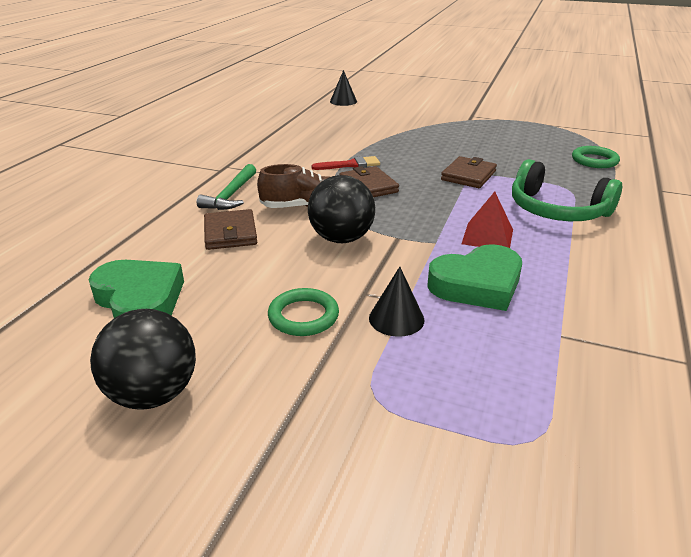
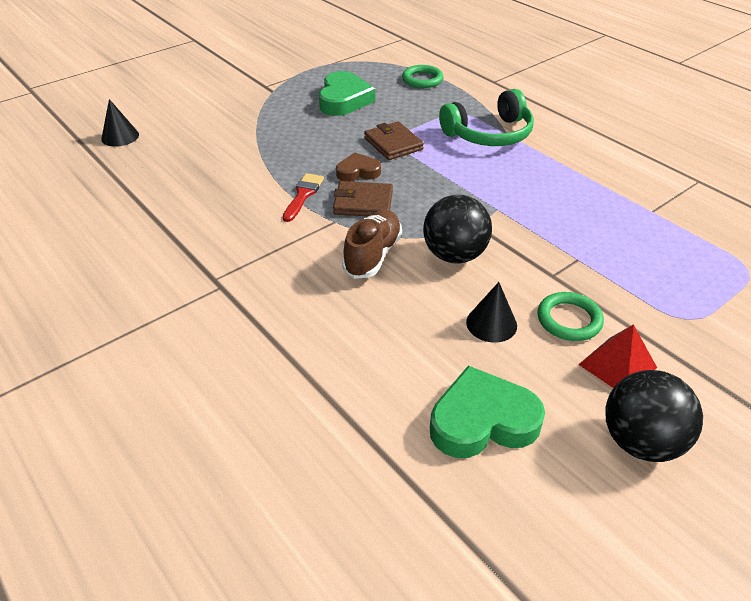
camera: 60 degrees left, 10 degrees up
green hammer [197,164,256,210] -> none
brown wallet [204,209,257,250] -> none
black cone [369,267,424,337] -> black cone moved to [466,282,517,343]
green heart [427,244,522,311] -> green heart moved to [319,71,375,116]
red pyramid [462,192,513,248] -> red pyramid moved to [578,324,657,388]
none -> brown heart [336,153,381,182]

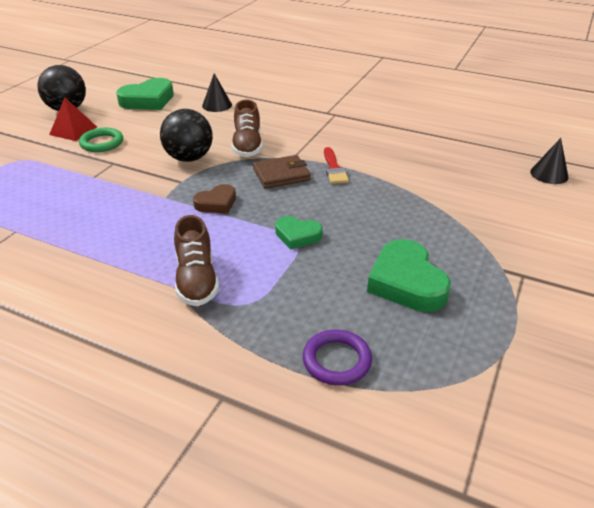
camera: 155 degrees right, 5 degrees down
brown heart [336,153,381,182] -> brown heart moved to [193,184,236,213]
brown wallet [364,121,424,160] -> green heart [275,216,323,250]
green ring [402,65,444,88] -> purple ring [303,329,372,386]
green headphones [439,89,534,146] -> brown shoe [174,215,219,306]
black cone [466,282,517,343] -> black cone moved to [202,73,232,112]

